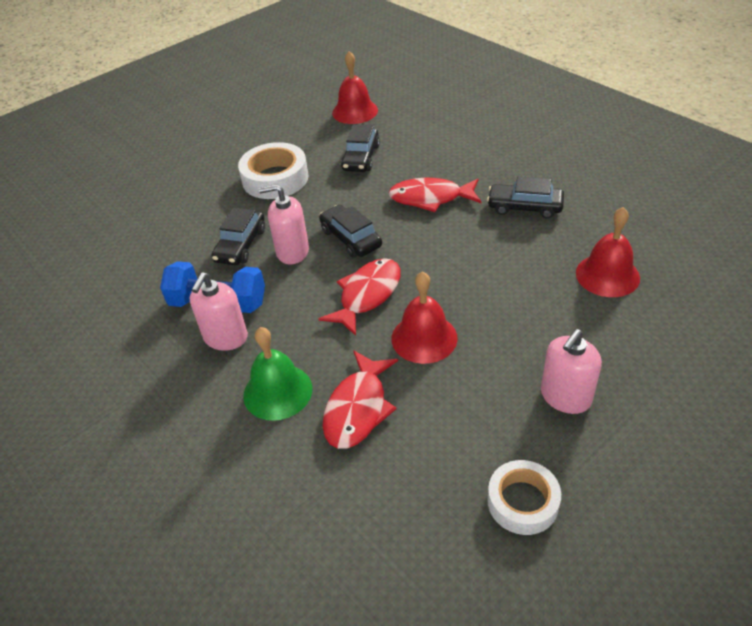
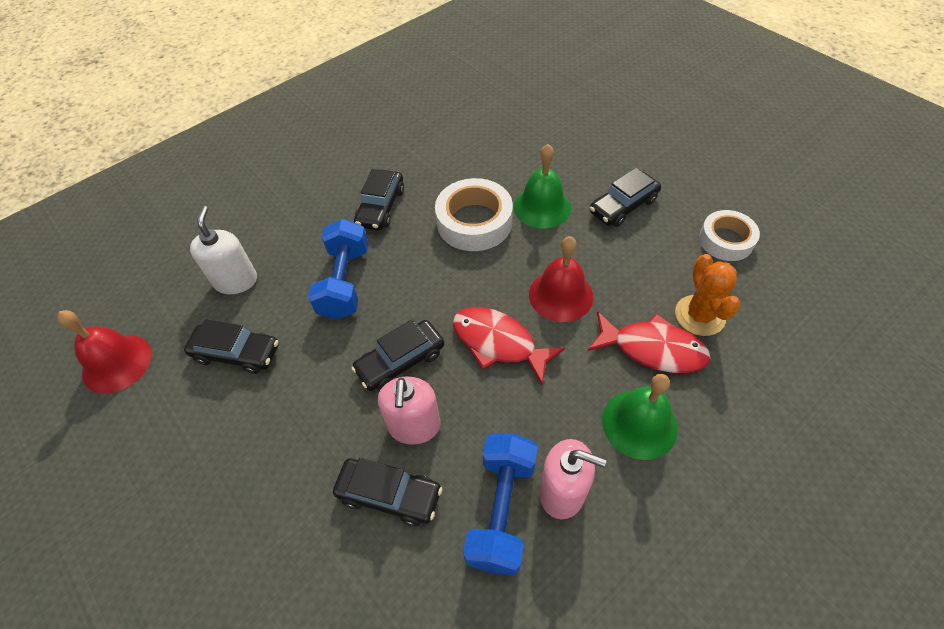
camera: 90 degrees left, 10 degrees up
white tape [238,142,308,199] -> white tape moved to [435,178,513,251]
red fish [389,178,481,212] -> blue dumbbell [308,219,368,320]
pink soap dispenser [541,329,602,414] -> black car [590,168,661,227]
red bell [576,207,640,297] -> none
none -> white soap dispenser [190,206,257,294]
none -> green bell [514,144,571,229]
none -> orange cactus [675,254,740,336]

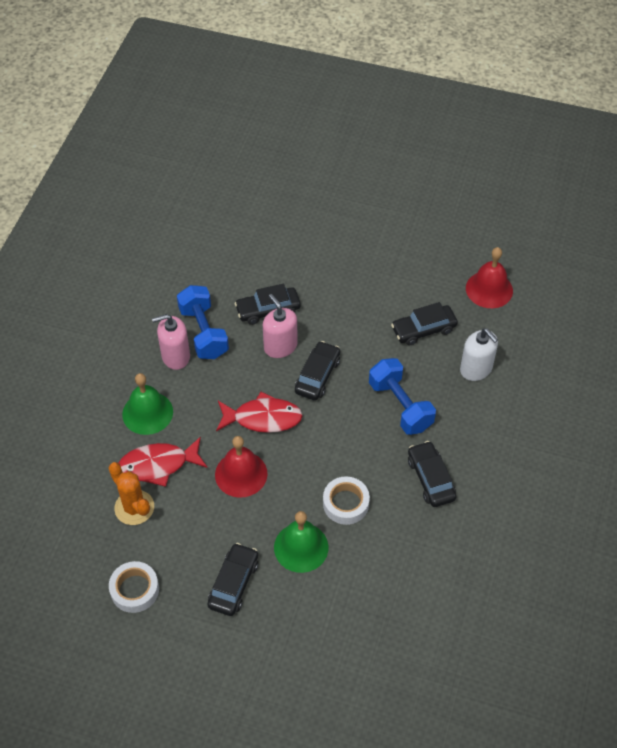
camera: 145 degrees right, 0 degrees up
white tape [435,178,513,251] -> white tape [323,476,370,525], size x0.67

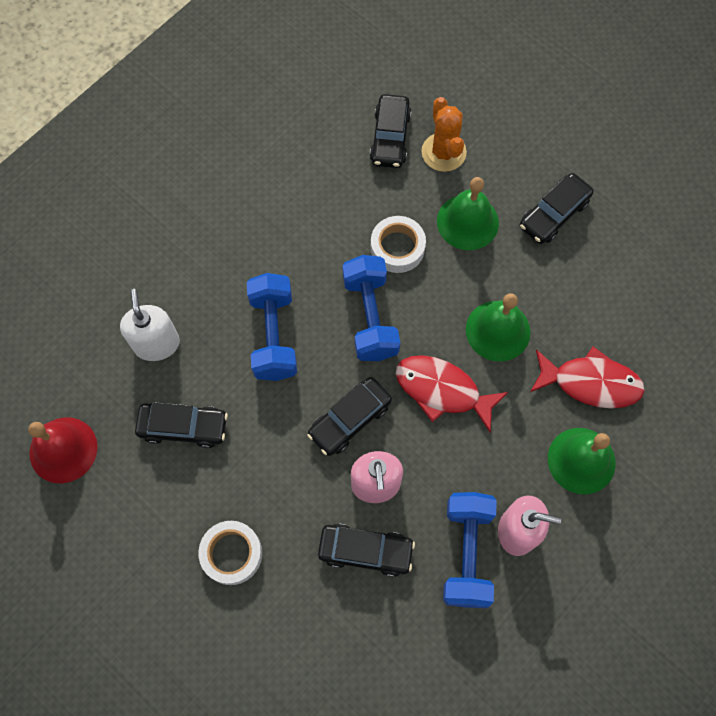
camera: 155 degrees left, 15 degrees up
orange cactus [109,462,154,525] -> orange cactus moved to [421,97,467,172]
white tape [109,561,159,613] -> white tape moved to [198,521,262,585]
red bell [215,436,267,498] -> green bell [466,293,530,362]
black car [408,441,456,507] -> black car moved to [370,94,411,168]
none -> blue dumbbell [342,255,400,361]

